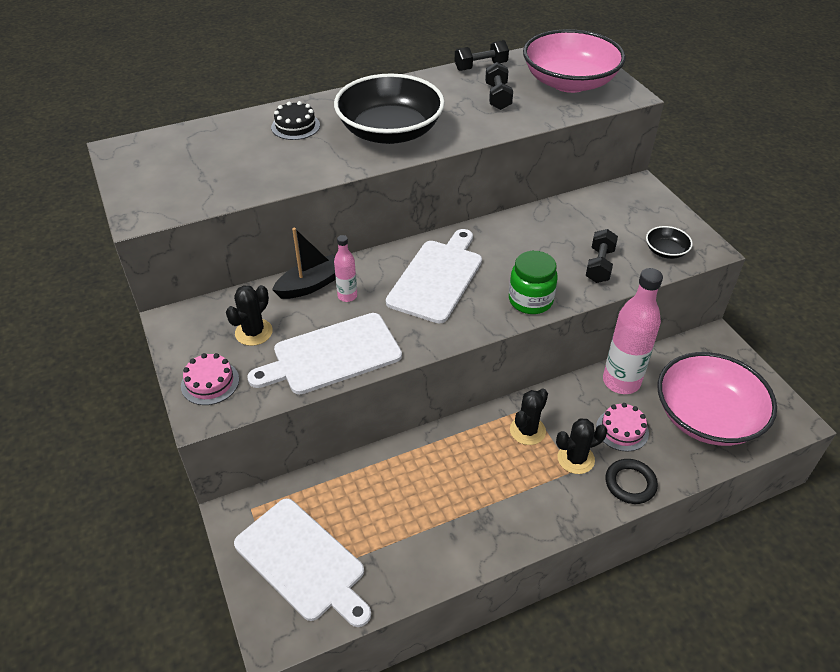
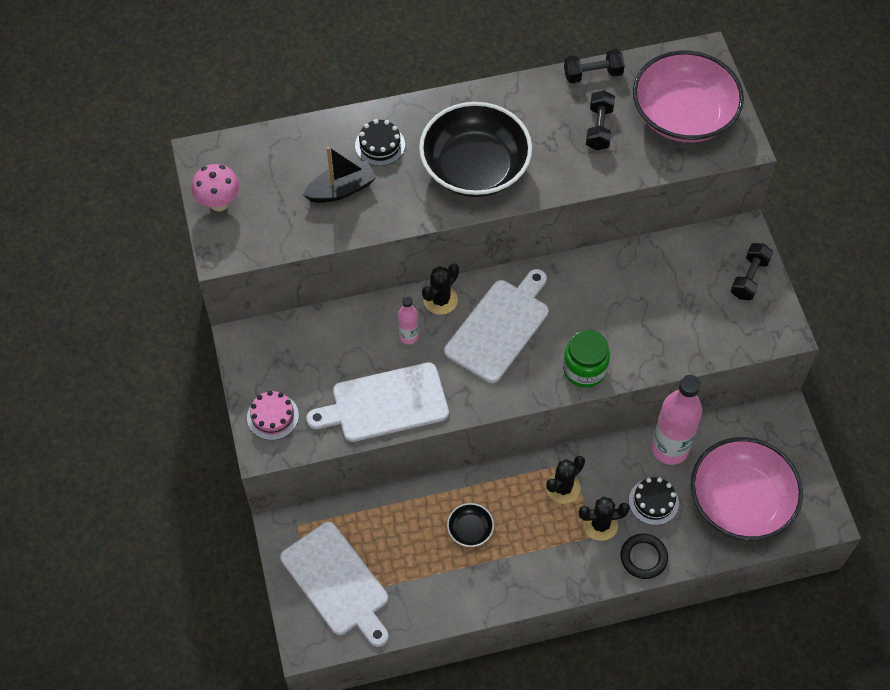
camera: 10 degrees right, 15 degrees up
black cactus [226,285,273,346] -> black cactus moved to [422,264,459,315]
black boat [272,228,336,299] -> black boat moved to [303,146,376,203]
black dumbbell [586,229,618,283] -> black dumbbell moved to [731,243,773,300]
pink cake [596,403,649,452] -> black cake [629,477,679,525]
black bowl [646,226,693,259] -> black bowl moved to [447,503,494,547]
none -> pink mushroom [192,164,240,211]

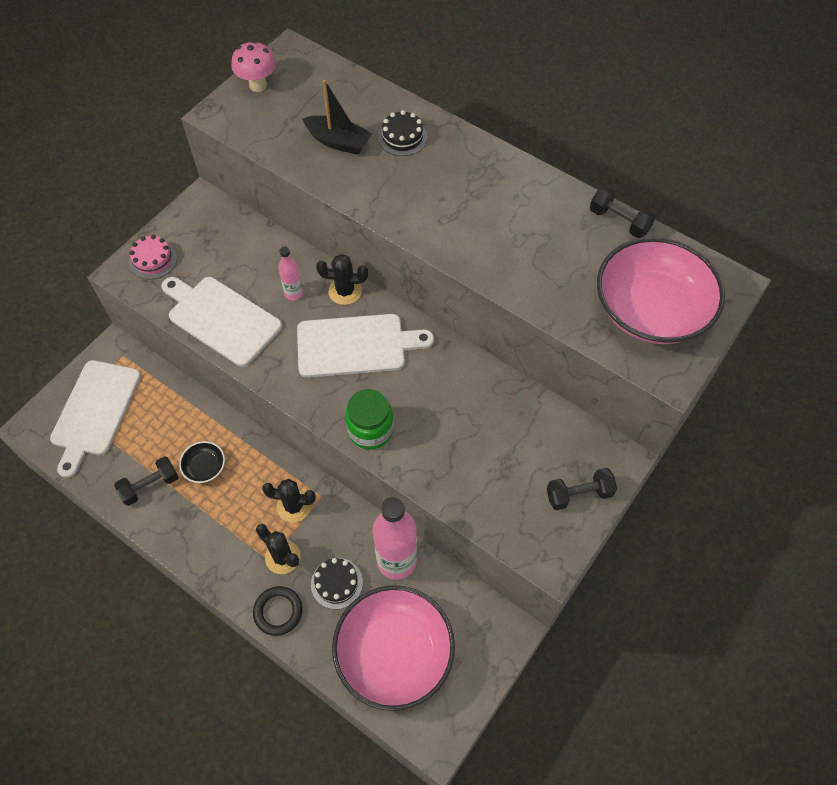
camera: 50 degrees right, 0 degrees up
black bowl [419,102,532,197] -> none
black dumbbell [586,90,615,151] -> black dumbbell moved to [114,456,178,506]

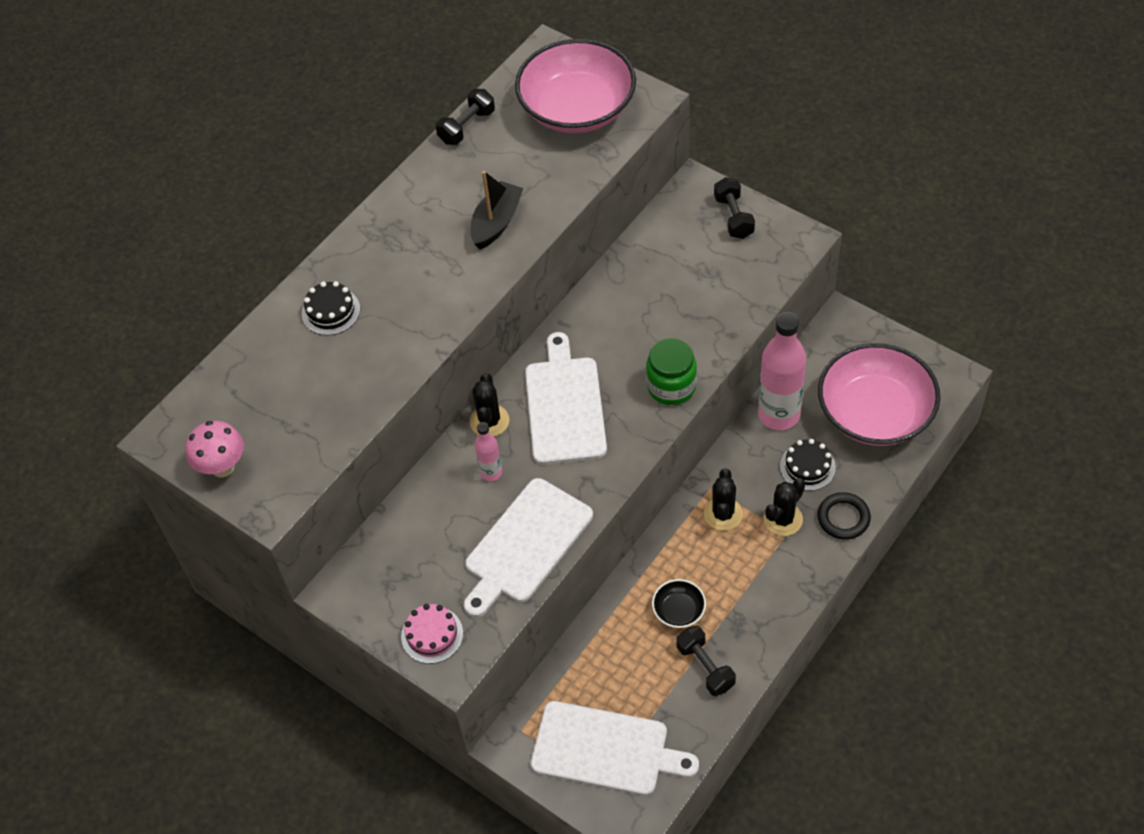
camera: 85 degrees left, 5 degrees down
black boat [302,80,372,155] -> black boat moved to [470,171,523,249]

